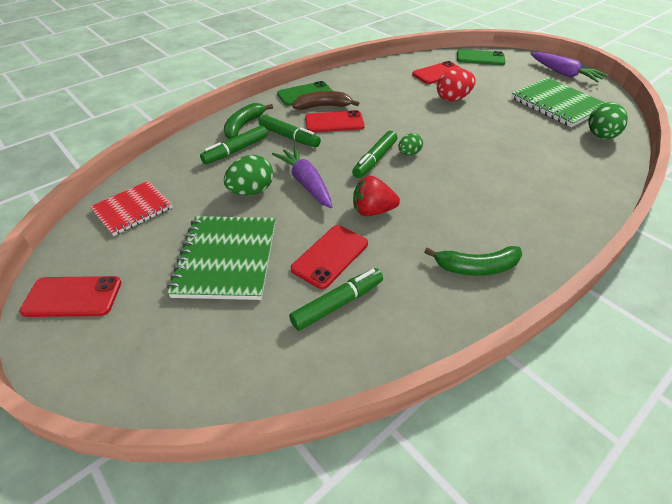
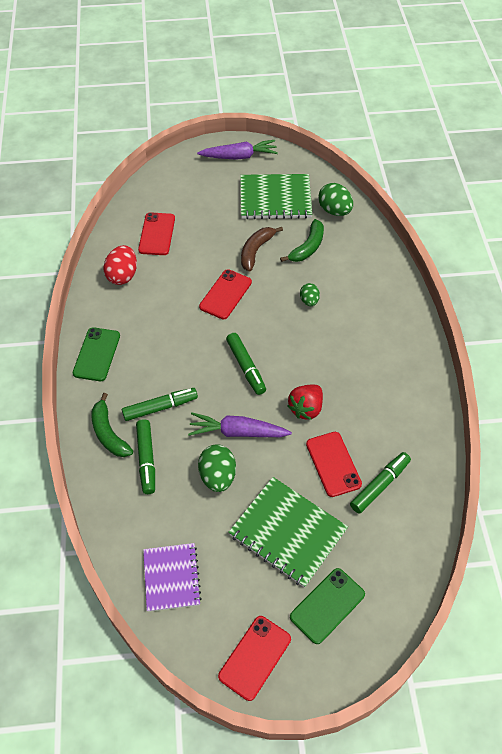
camera: 55 degrees left, 10 degrees up
red notebook [90,181,173,236] -> purple notebook [143,543,202,612]
green marker [289,268,383,331] -> green marker turned 45 degrees clockwise [350,452,411,514]
brown banana [292,91,359,110] -> brown banana moved to [241,227,283,272]
red phone [305,110,365,132] -> red phone moved to [199,269,252,319]
green egg [398,133,423,155] -> green egg moved to [300,283,320,306]
green banana [424,246,522,276] -> green banana moved to [280,219,324,262]
red egg [437,69,476,101] -> red egg moved to [103,245,137,285]
green phone [457,49,506,65] -> green phone moved to [290,568,365,644]

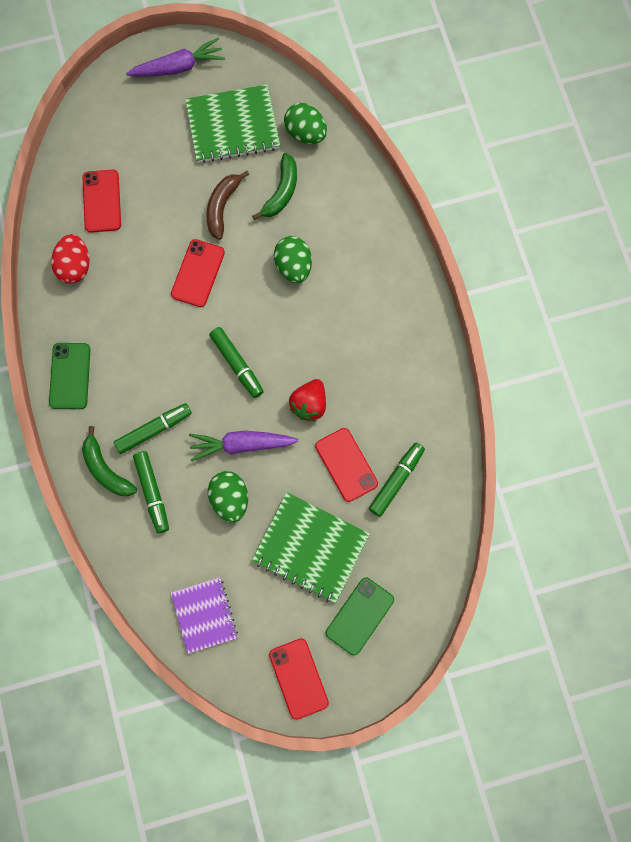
camera: 10 degrees left, 20 degrees up
red phone [218,616,291,701] -> red phone turned 45 degrees counterclockwise [269,638,329,720]
green egg [300,283,320,306] -> green egg [274,236,312,283], size x1.65

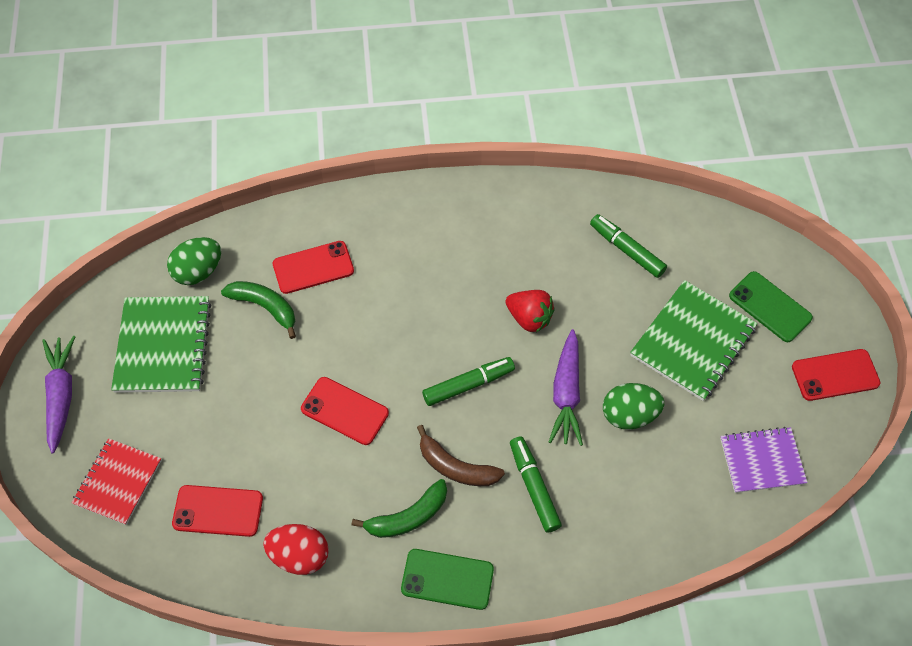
camera: 80 degrees left, 15 degrees down
green banana [82,426,137,496] -> green banana moved to [352,479,447,538]
green marker [133,451,169,533] -> none
brown banana [206,171,249,240] -> brown banana moved to [417,425,505,486]
green egg [274,236,312,283] -> none
red phone [315,428,378,502] -> red phone moved to [273,241,354,294]
none -> red notebook [71,438,162,525]

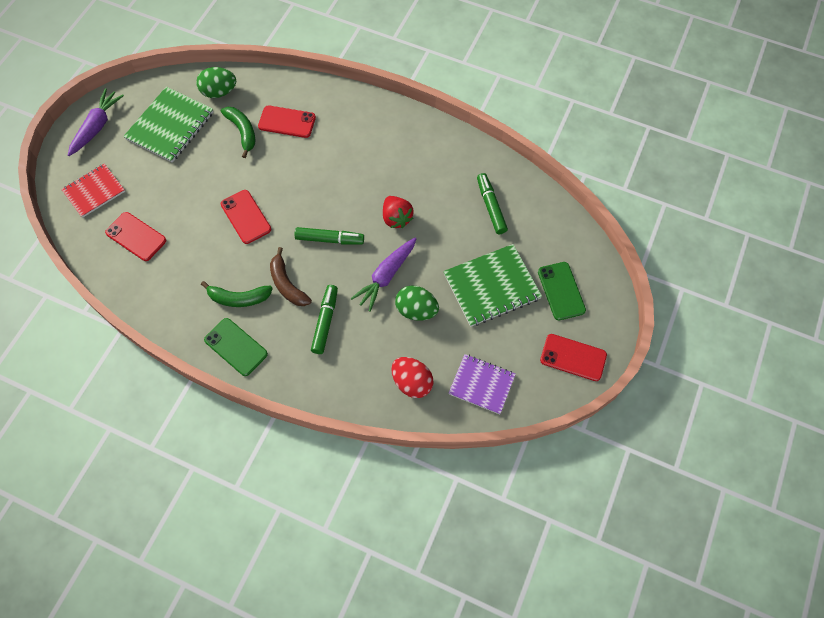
camera: 30 degrees right, 5 degrees up
red egg [263,524,329,575] -> red egg moved to [391,357,433,398]

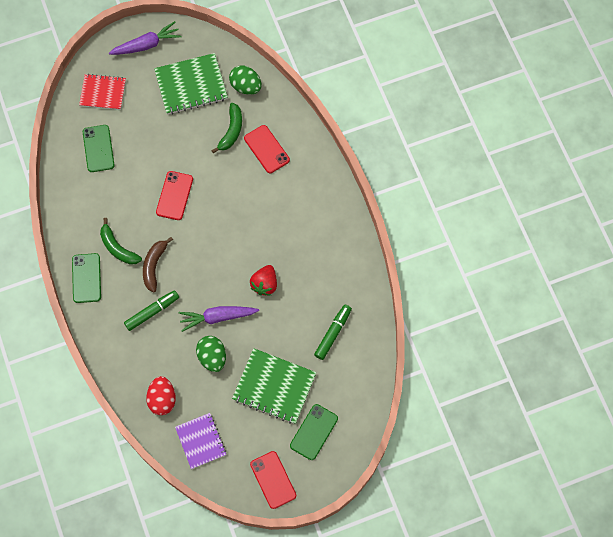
camera: 45 degrees right, 5 degrees up
red phone [105,212,166,261] -> green phone [83,125,114,172]
green marker [295,227,364,245] -> none

